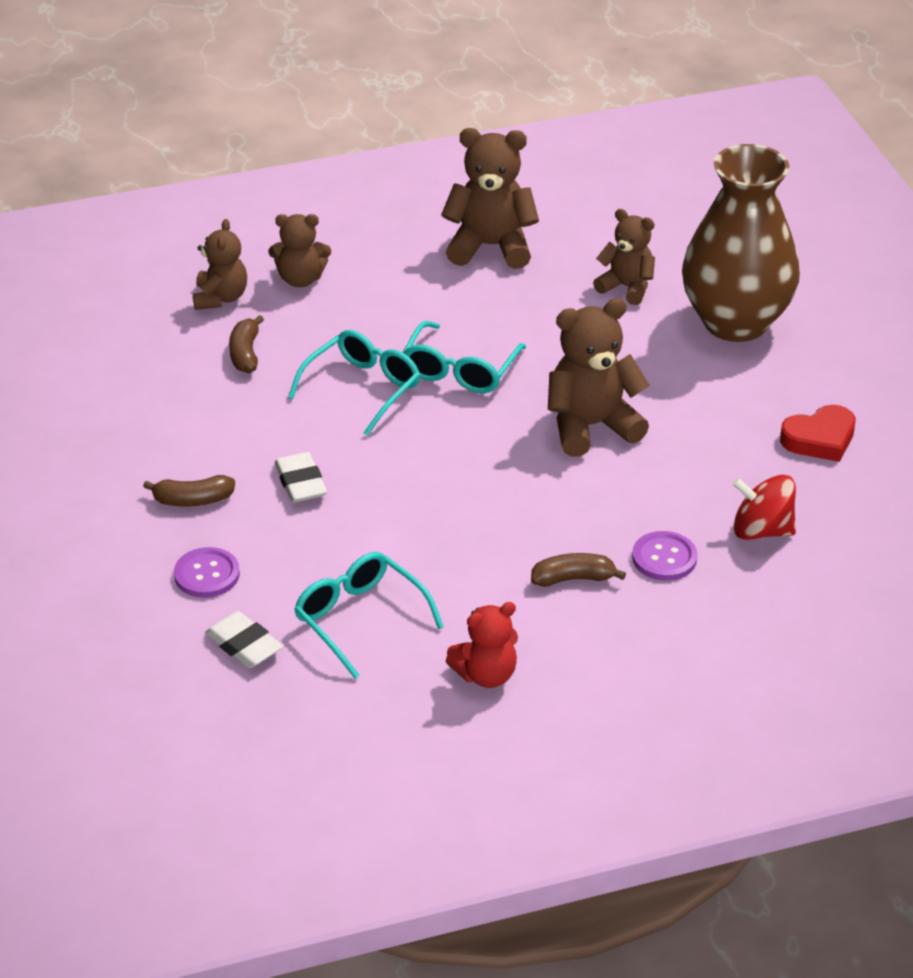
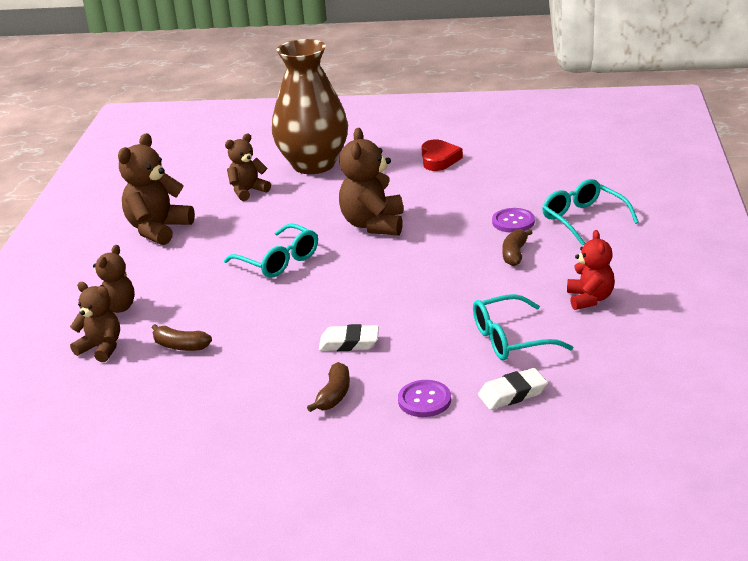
camera: 65 degrees left, 10 degrees down
turquoise glasses [288,330,420,436] -> turquoise glasses moved to [542,179,639,246]
red spinning top [732,475,796,540] -> none

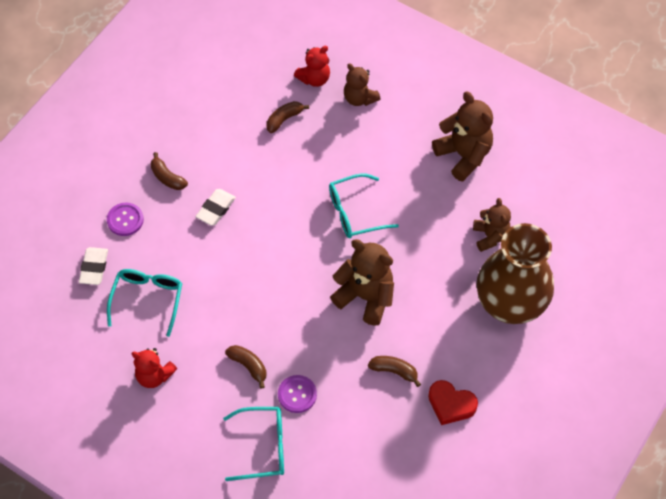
camera: 115 degrees right, 30 degrees up
brown teddy bear [70,282,120,362] -> red teddy bear [294,46,330,87]
none -> brown banana [368,356,421,387]

